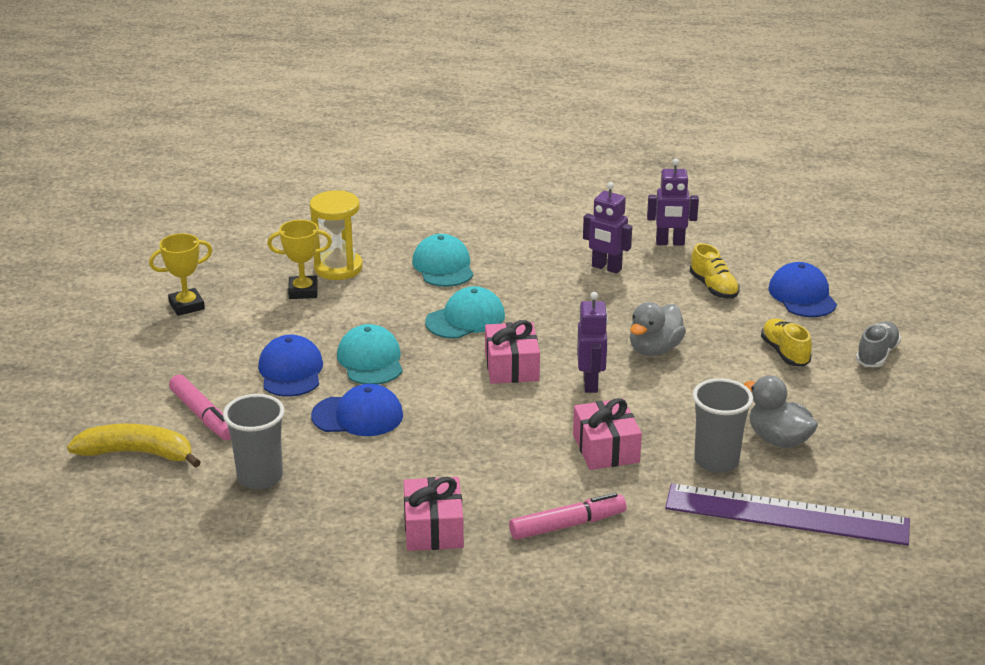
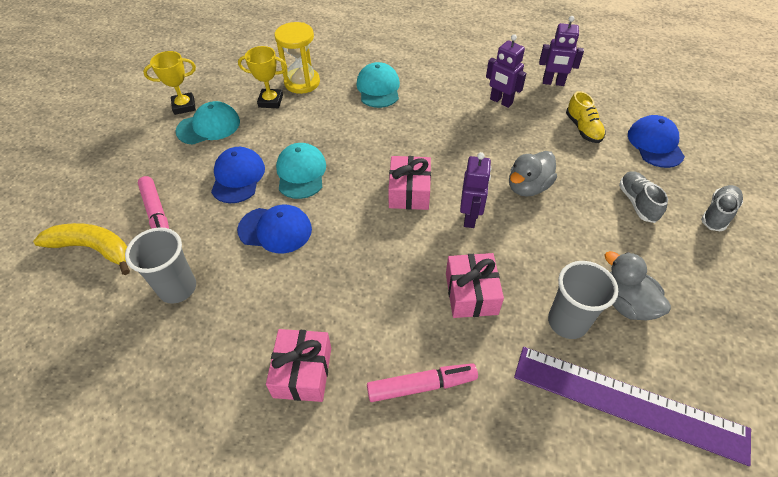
camera: 10 degrees right, 20 degrees up
turquoise cap [425,286,505,339] -> turquoise cap moved to [176,101,240,145]
yellow shoe [761,318,812,367] -> grey shoe [619,171,668,223]

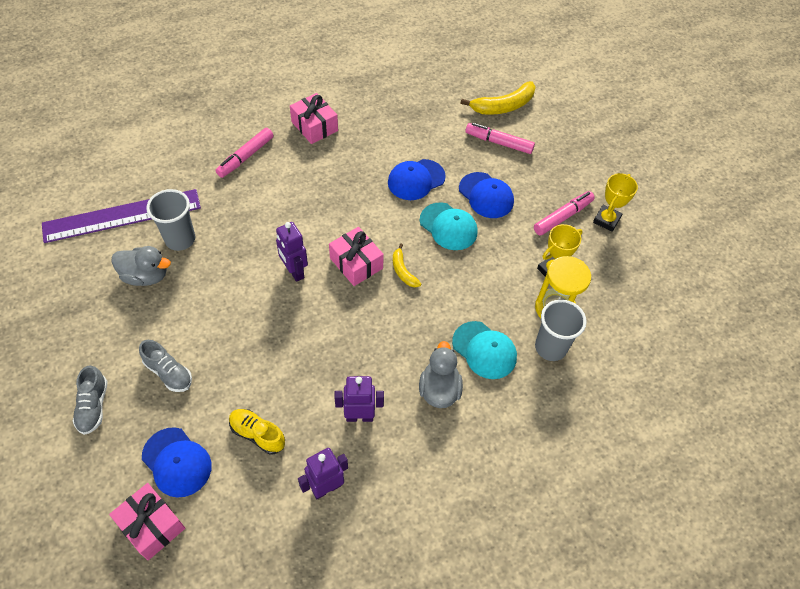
camera: 135 degrees right, 5 degrees up
grey cup [125,227,196,303] -> grey cup moved to [535,299,587,361]
turquoise cap [176,101,240,145] -> pink marker [534,191,595,235]
pink gift [446,253,504,318] -> pink gift moved to [109,483,185,560]
grey duck [509,151,557,197] -> grey duck moved to [419,341,463,408]
none -> yellow banana [393,244,421,287]

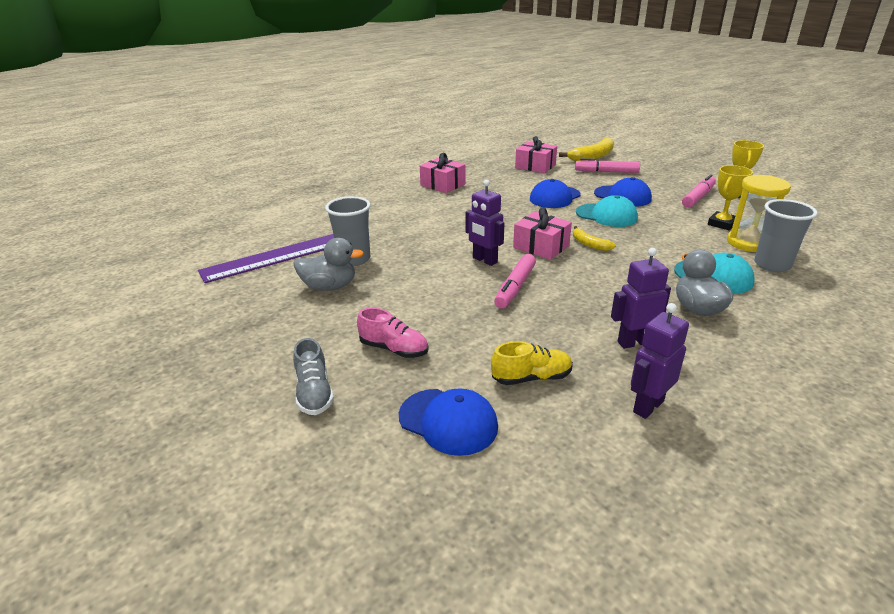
camera: 10 degrees left, 25 degrees down
pink gift [109,483,185,560] -> pink gift moved to [515,136,557,173]
grey shoe [139,340,192,392] -> pink shoe [357,308,429,358]
pink marker [215,128,274,178] -> pink marker moved to [494,254,536,309]
yellow shoe [229,409,285,455] -> yellow shoe turned 150 degrees clockwise [491,341,573,385]

